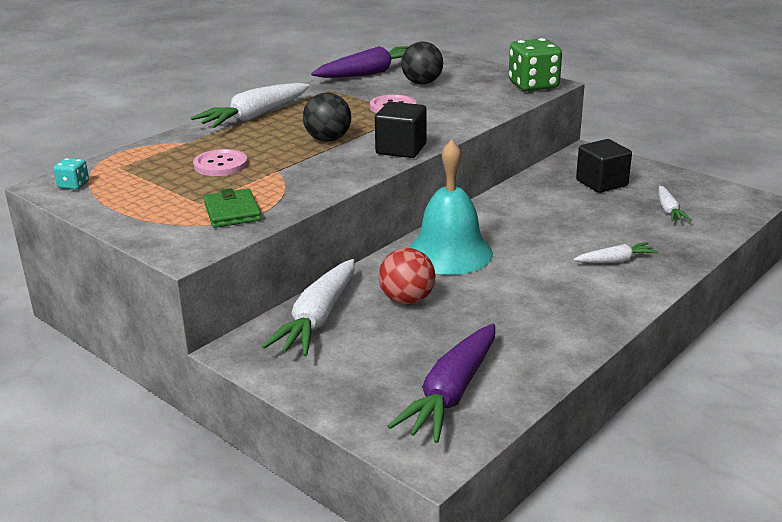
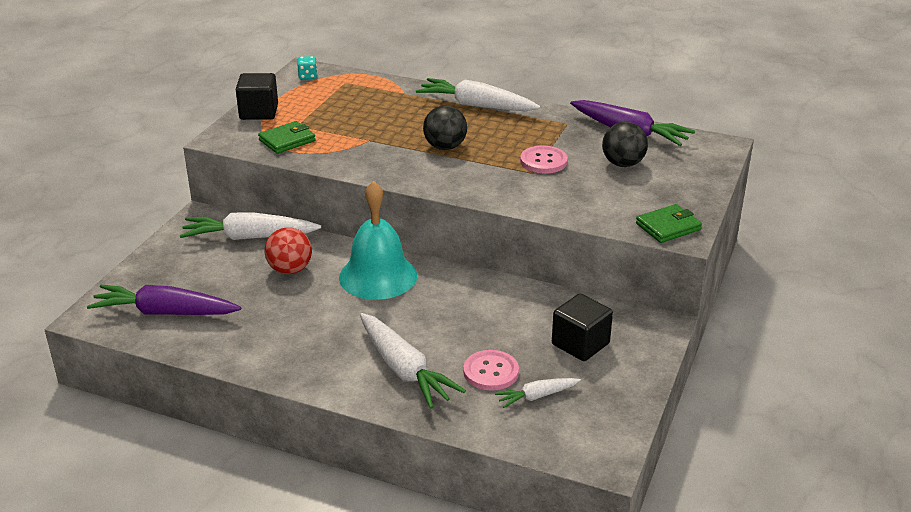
camera: 70 degrees right, 5 degrees up
pink button [193,149,248,176] -> pink button moved to [463,350,519,391]
black cube [375,102,427,158] -> black cube moved to [236,73,278,120]
green dice [509,38,562,91] -> green wallet [636,204,702,243]
white carrot [574,242,658,263] -> white carrot [360,313,466,409], size x1.88

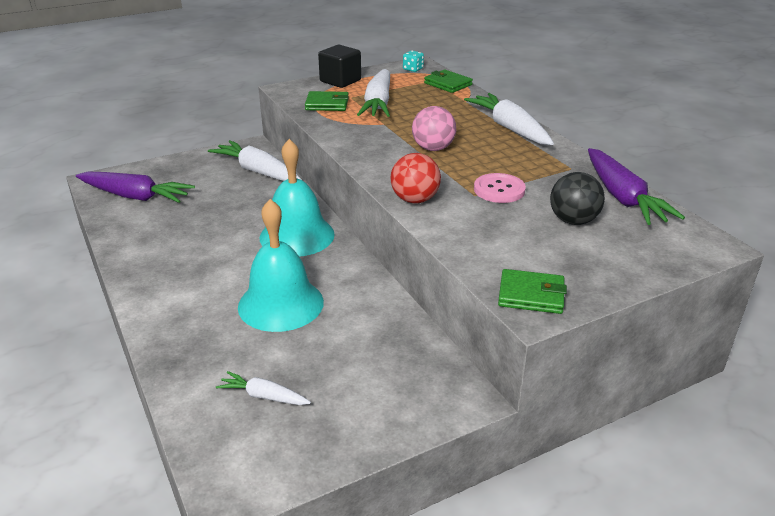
camera: 40 degrees right, 0 degrees up
purple carrot [87,285,241,315] -> purple carrot turned 150 degrees clockwise [76,172,195,203]
red ball [265,227,312,274] -> red ball moved to [390,153,441,204]
white carrot [360,313,466,409] -> white carrot moved to [357,69,390,117]
black ball [423,106,467,150] -> pink ball [412,106,456,151]
pink button [463,350,519,391] -> none
black cube [552,293,613,361] -> none
none -> turquoise bell [238,199,324,332]
none -> green wallet [424,70,473,93]

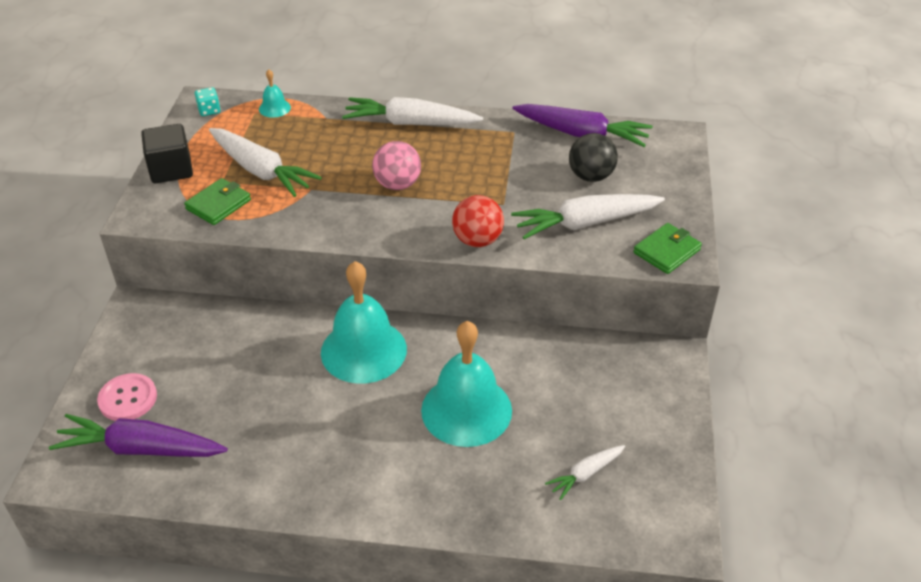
camera: 55 degrees left, 10 degrees up
purple carrot [76,172,195,203] -> purple carrot turned 135 degrees counterclockwise [49,414,228,457]
white carrot [208,140,302,181] -> white carrot moved to [511,194,665,239]
green wallet [424,70,473,93] -> turquoise bell [259,69,291,118]
pink button [474,173,526,203] -> pink button moved to [97,373,157,421]

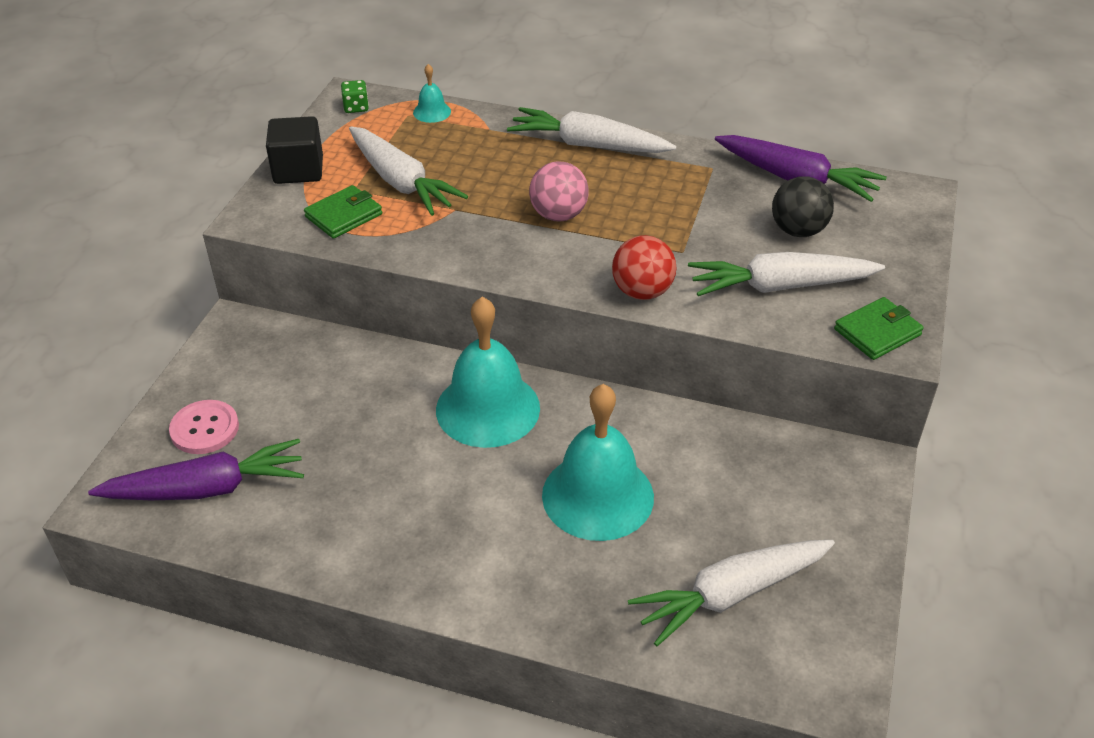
camera: 10 degrees right, 0 degrees up
purple carrot [49,414,228,457] -> purple carrot turned 150 degrees clockwise [88,439,304,500]
turquoise dice [195,87,220,116] -> green dice [341,80,369,113]
white carrot [545,445,625,500] -> white carrot [628,540,835,646], size x1.88

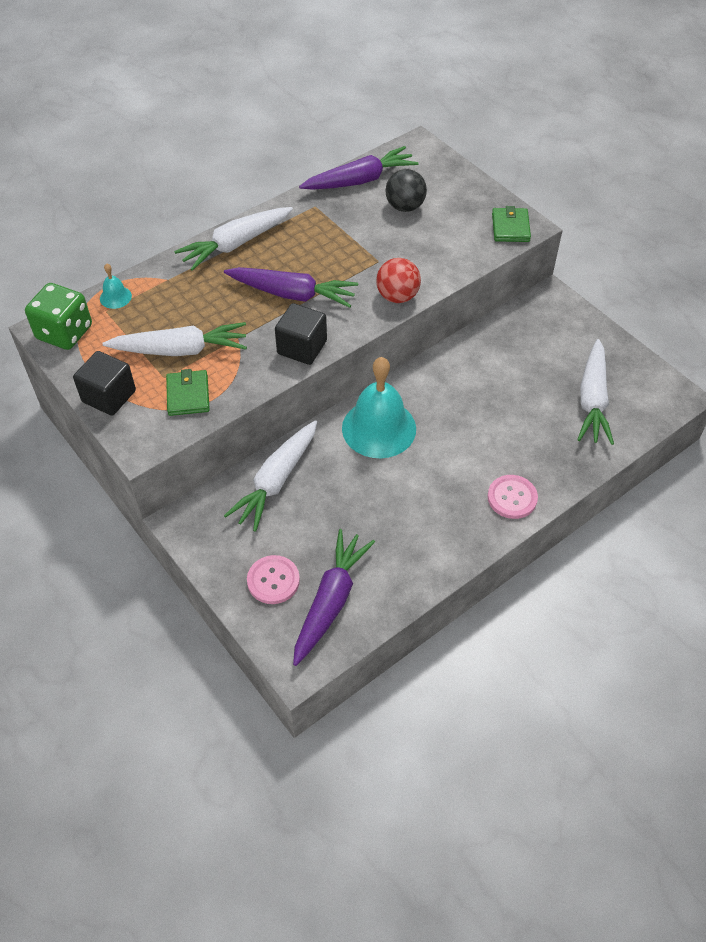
camera: 55 degrees left, 10 degrees up
green dice [341,80,369,113] -> green dice [25,283,92,350], size x2.13
pink ball [529,161,589,222] -> purple carrot [224,267,358,308]
turquoise bell [542,384,654,541] -> none
white carrot [688,252,885,296] -> white carrot moved to [224,420,317,532]
none -> black cube [275,303,327,365]
none -> pink button [487,475,538,519]

